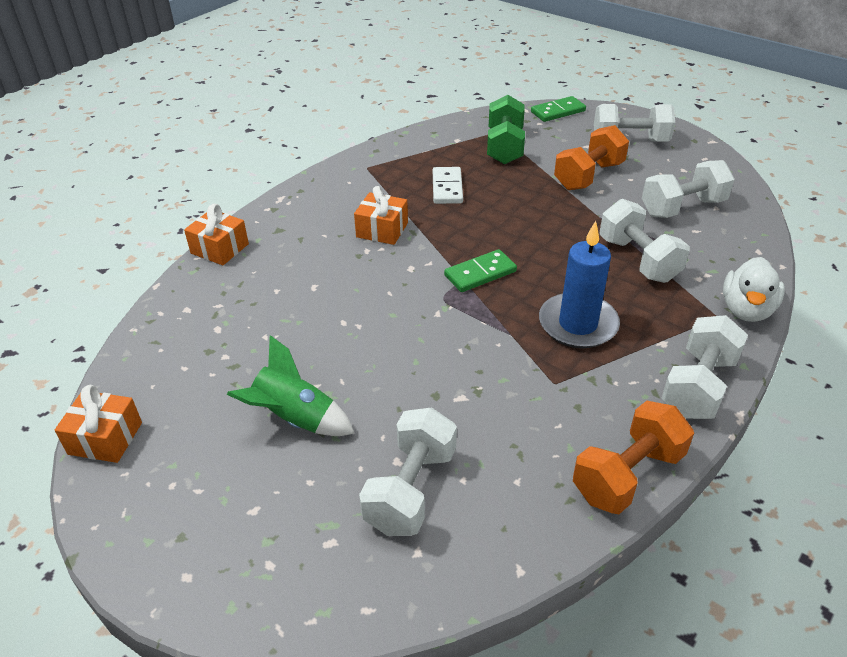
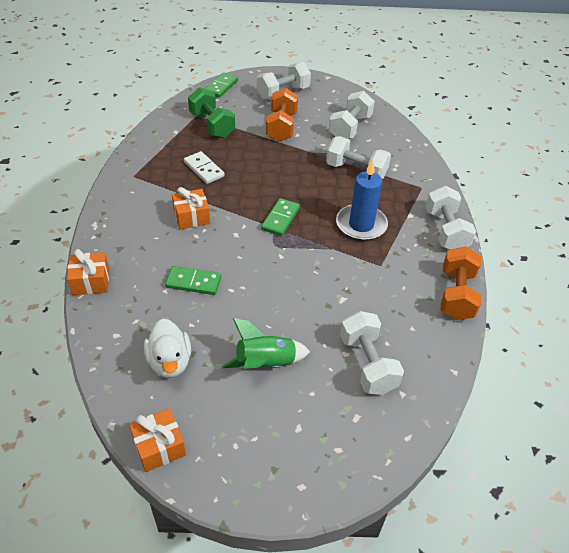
camera: 40 degrees left, 5 degrees up
white duck [723,257,785,322] -> white duck moved to [144,319,191,378]
none -> green domino [165,266,221,295]

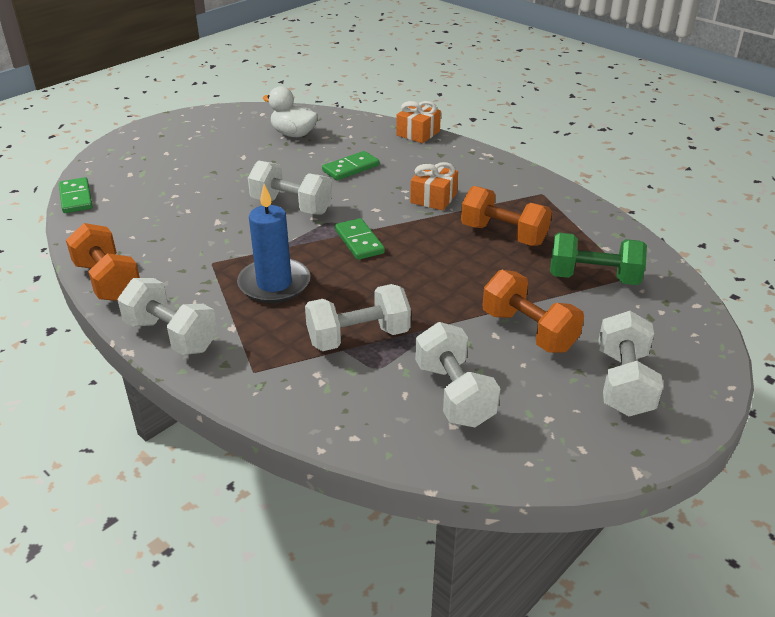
camera: 135 degrees right, 10 degrees down
orange gift [129,408,186,472] -> none
white domino [184,151,225,184] -> orange dumbbell [461,186,552,246]
green domino [205,72,238,98] -> green domino moved to [59,177,93,213]
green rocket [222,318,310,369] -> none
white dumbbell [340,311,404,395] -> white dumbbell moved to [248,161,332,215]

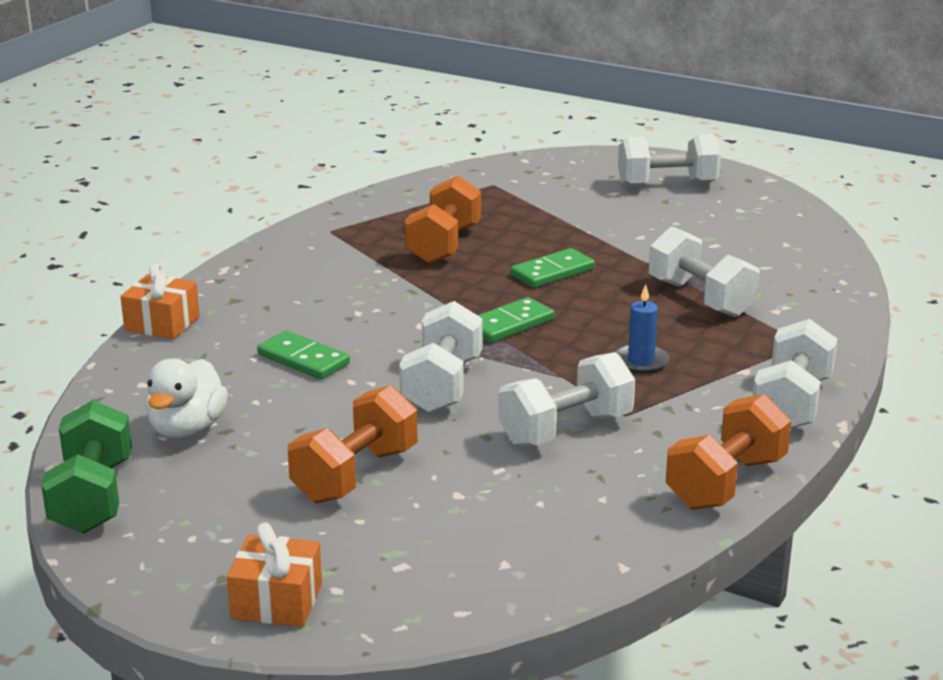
camera: 105 degrees left, 10 degrees down
green domino [59,177,93,213] -> green domino moved to [510,248,595,288]
blue candle [237,184,311,303] -> blue candle [615,284,669,373], size x0.56
orange gift [410,162,458,211] -> orange gift moved to [227,522,322,627]
white dumbbell [415,322,500,427] -> white dumbbell moved to [498,352,635,447]
orange dumbbell [483,270,584,353] -> orange dumbbell moved to [288,385,418,503]
green dumbbell [550,233,647,285] -> green dumbbell moved to [41,400,132,533]

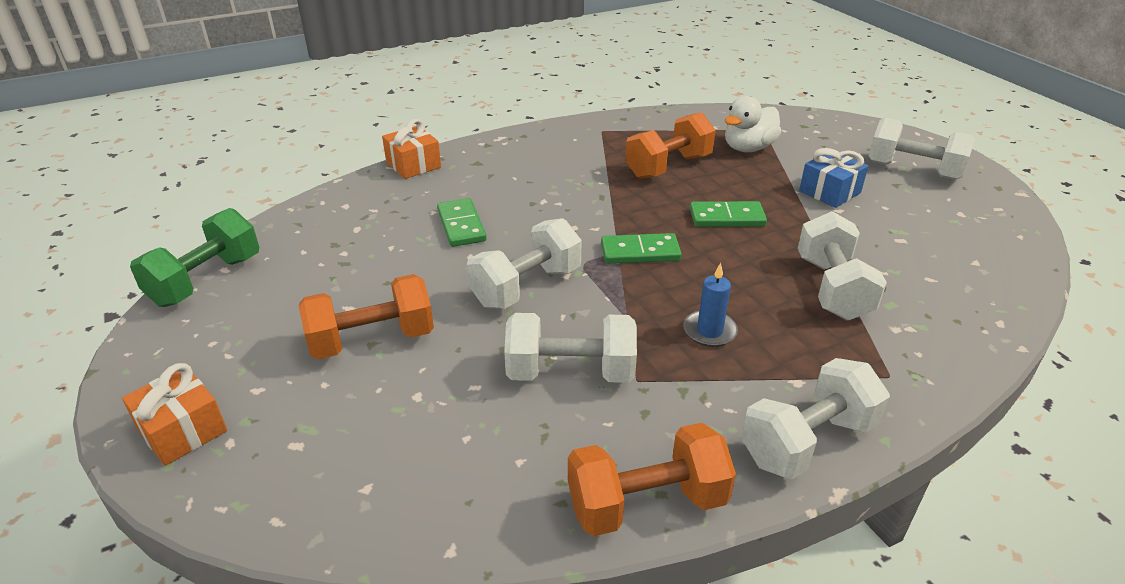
camera: 35 degrees right, 10 degrees up
white duck [146,358,228,439] -> white duck moved to [725,96,781,152]
none -> blue gift [799,148,868,208]

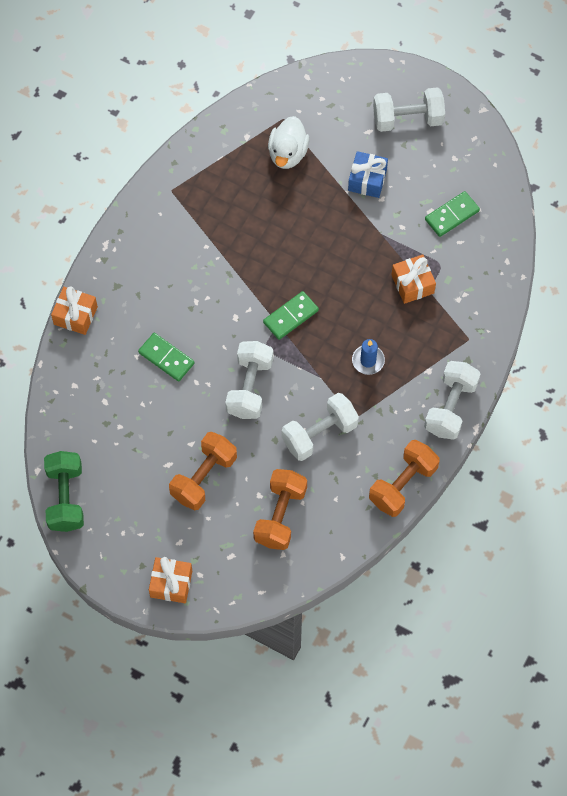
camera: 35 degrees left, 30 degrees up
orange dumbbell [625,112,716,179] -> orange dumbbell moved to [253,469,307,550]
green domino [690,201,767,227] -> green domino moved to [425,191,480,237]
white dumbbell [798,211,887,320] -> orange gift [392,254,436,304]

